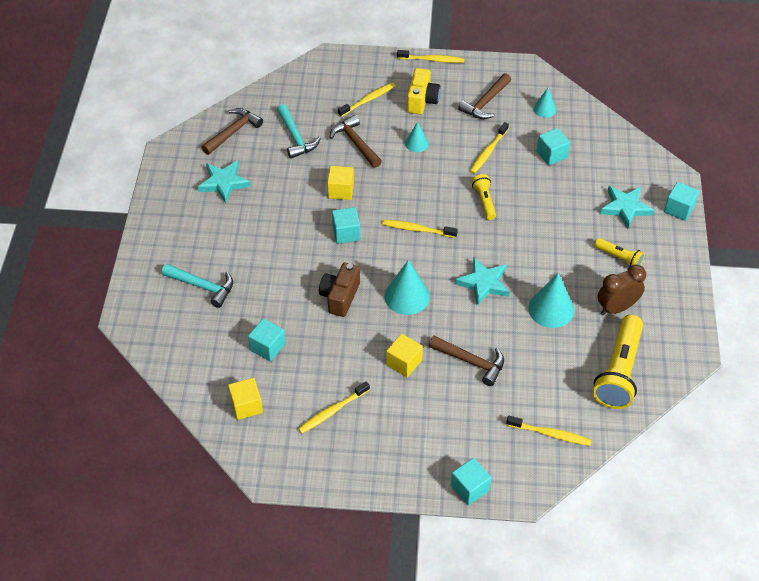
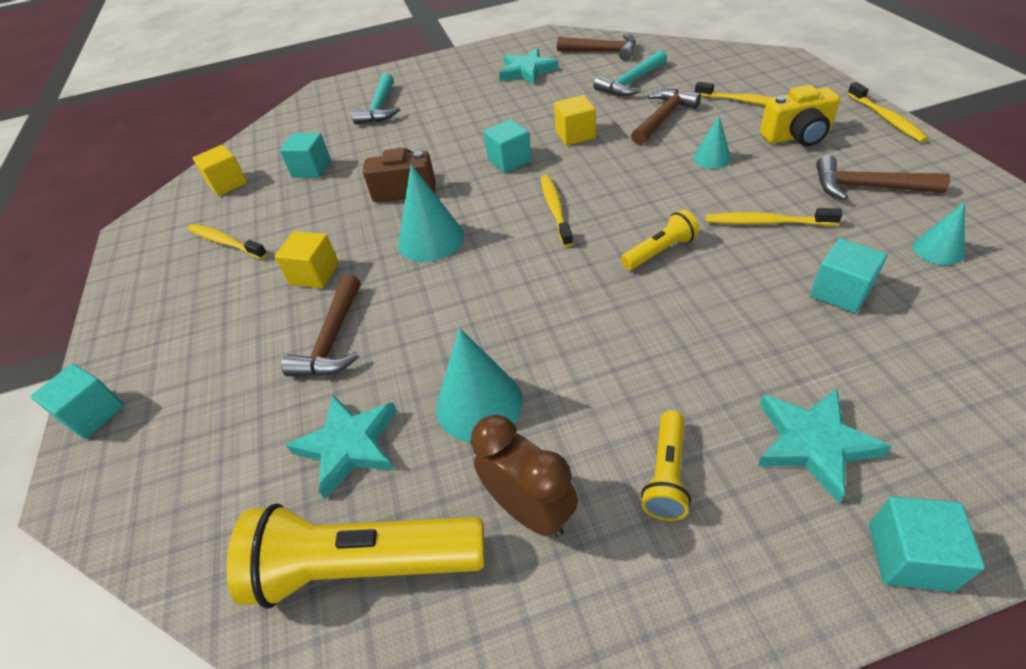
camera: 75 degrees right, 5 degrees down
turquoise star [455,257,510,305] -> turquoise star moved to [286,394,397,499]
yellow toothbrush [506,416,592,446] -> none

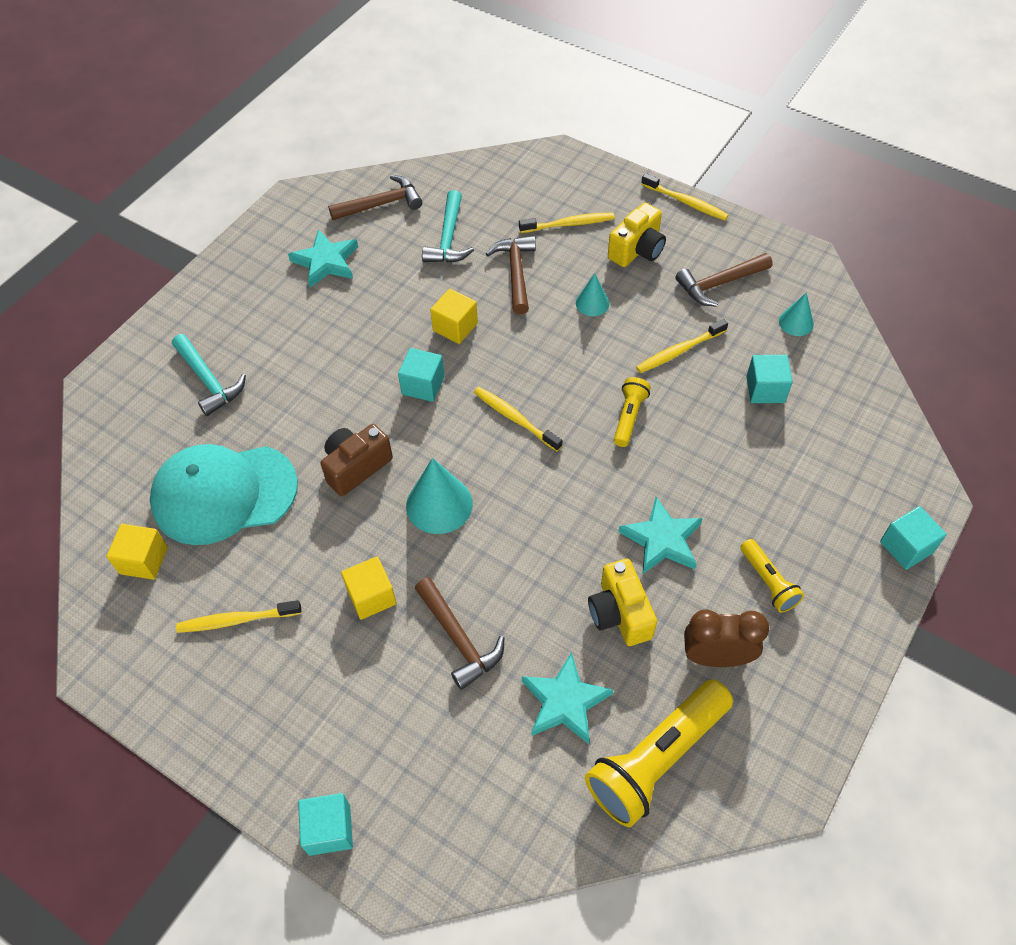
camera: 45 degrees left, 10 degrees up
turquoise cube [280,133,331,178] -> turquoise cap [150,444,298,545]
turquoise cone [436,328,523,442] -> yellow camera [588,558,657,646]
turquoise star [758,389,892,503] -> turquoise star moved to [618,497,703,574]

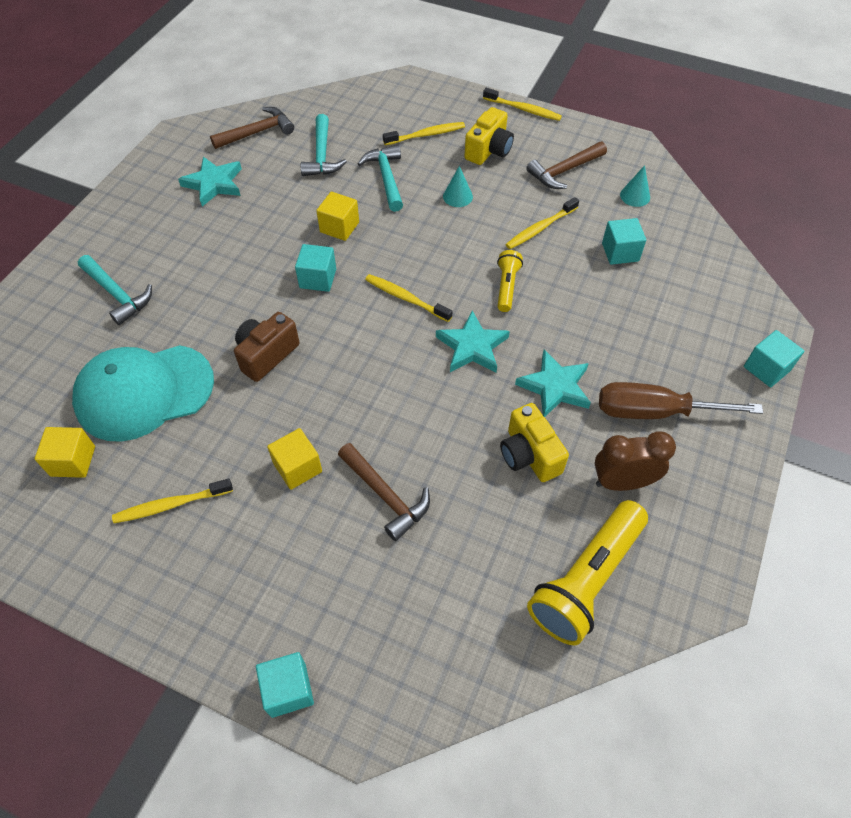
camera: 10 degrees left, 0 degrees up
turquoise cone [406,458,473,534] -> none
brown hammer [486,236,536,315] -> turquoise hammer [357,145,403,212]
turquoise star [522,652,613,744] -> turquoise star moved to [436,311,510,372]
yellow flashlight [740,539,804,613] -> brown screwdriver [599,382,763,419]

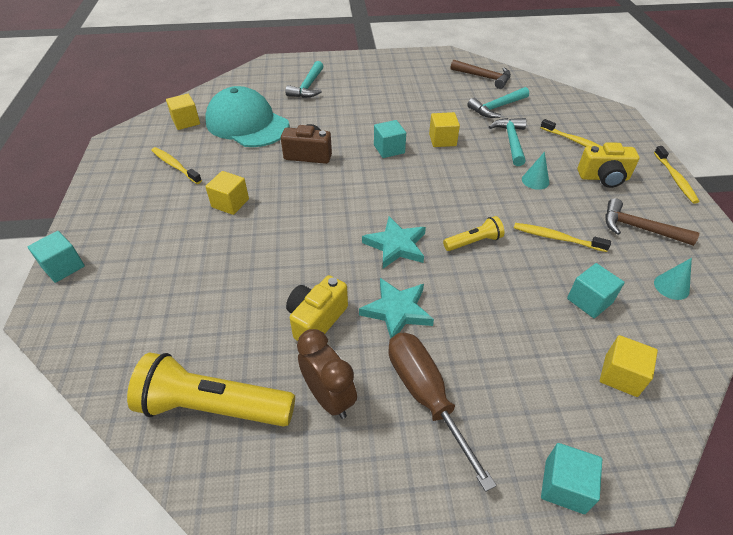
camera: 60 degrees right, 10 degrees down
turquoise star [178,156,242,207] -> none
brown hammer [338,443,430,541] -> none
turquoise hammer [357,145,403,212] -> turquoise hammer turned 45 degrees counterclockwise [489,118,527,166]
yellow toothbrush [365,274,452,322] -> none
none -> yellow cube [600,335,658,397]

